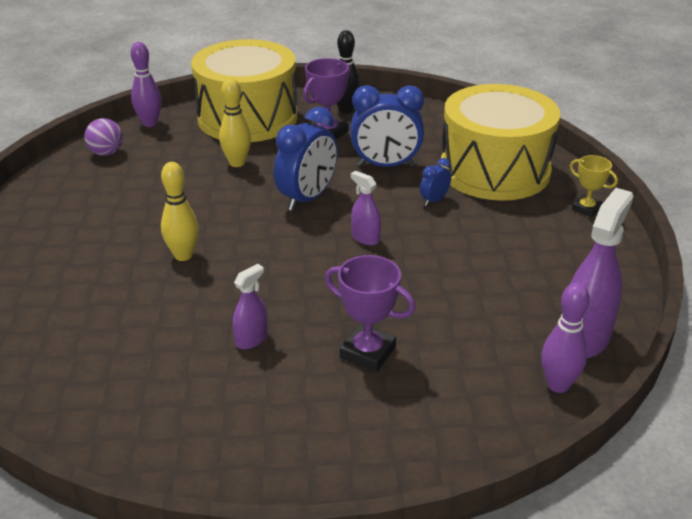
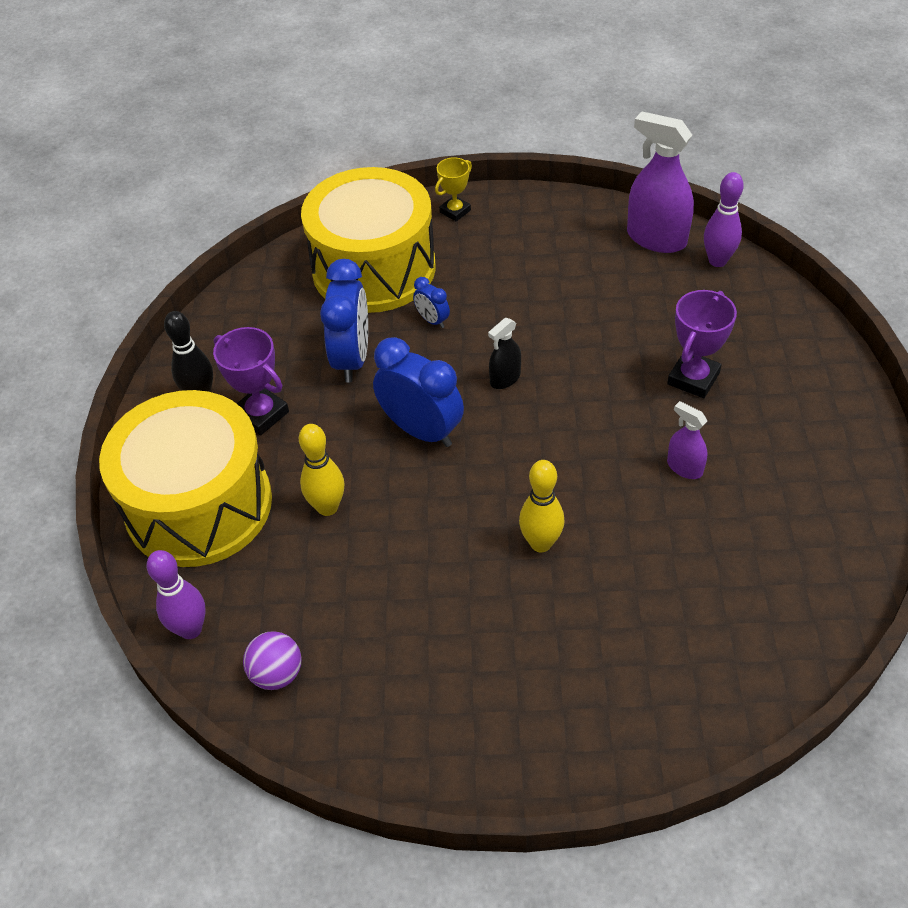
camera: 85 degrees left, 15 degrees up
purple spray bottle [351,171,381,245] -> black spray bottle [488,318,521,389]

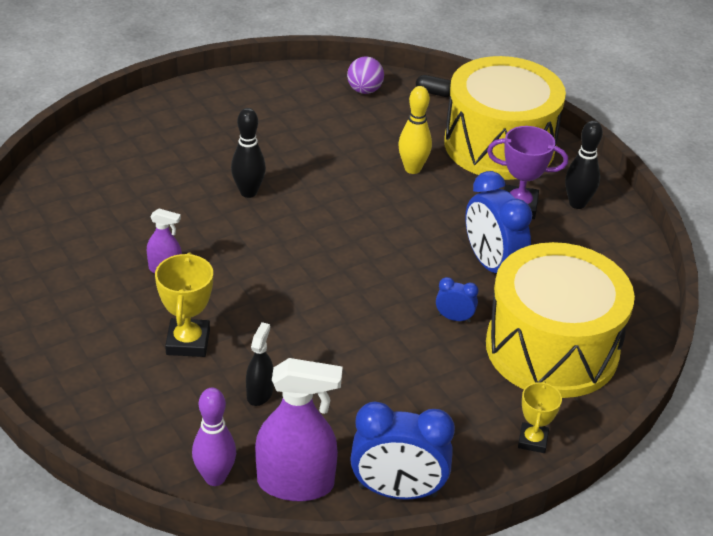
camera: 145 degrees right, 10 degrees down
purple bowling pin [147,550,206,639] -> black capsule [416,75,451,97]
blue clock [373,337,464,447] -> blue clock moved to [350,402,455,500]
black spray bottle [488,318,521,389] -> black spray bottle moved to [246,322,273,406]
yellow bowling pin [519,460,564,552] -> black bowling pin [231,108,266,198]
purple trophy [667,290,737,398] -> yellow trophy [155,252,213,357]

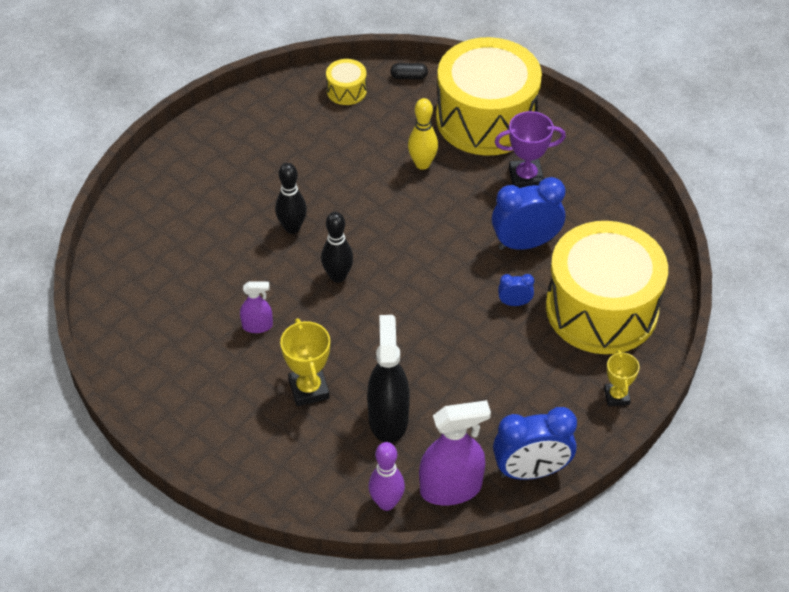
camera: 15 degrees left, 10 degrees up
black spray bottle [246,322,273,406] -> black spray bottle [367,315,410,443], size x1.91
purple ball [347,56,384,94] -> yellow drum [326,59,367,105]
blue clock [465,171,532,273] -> blue clock turned 120 degrees clockwise [492,177,565,250]
black bowling pin [565,120,603,209] -> black bowling pin moved to [321,212,353,283]

